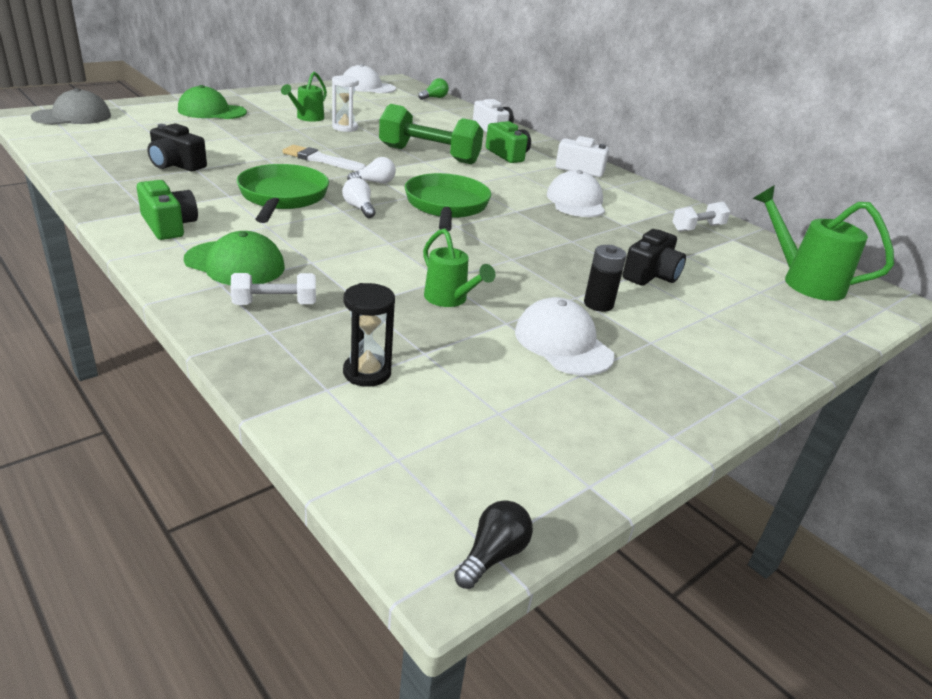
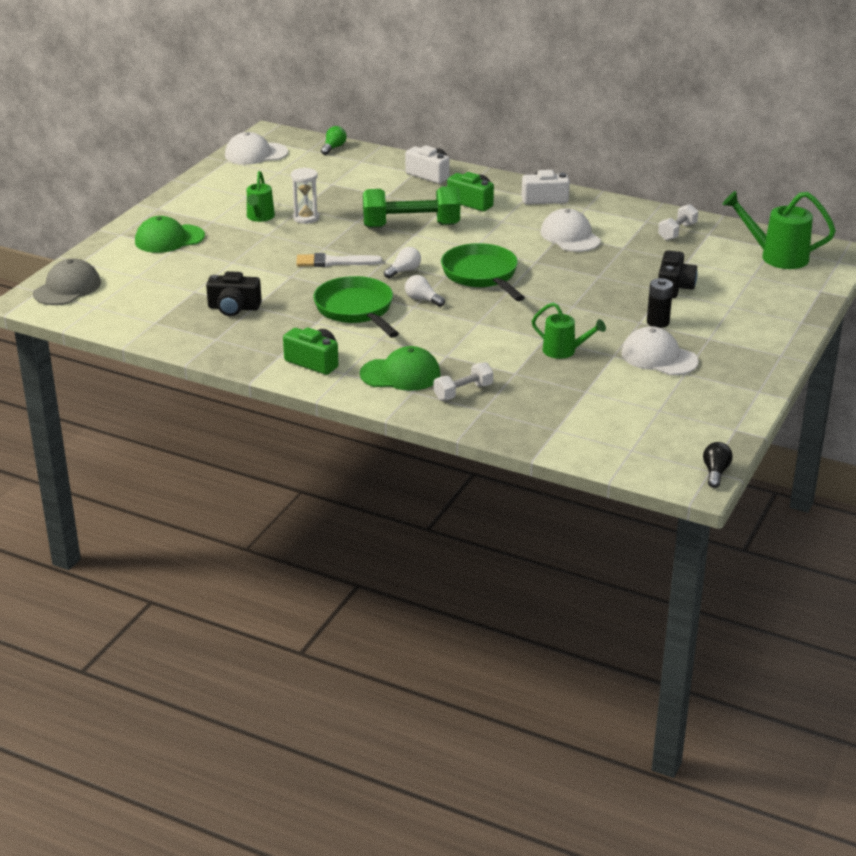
camera: 20 degrees left, 0 degrees up
black hourglass [343,283,395,387] -> none

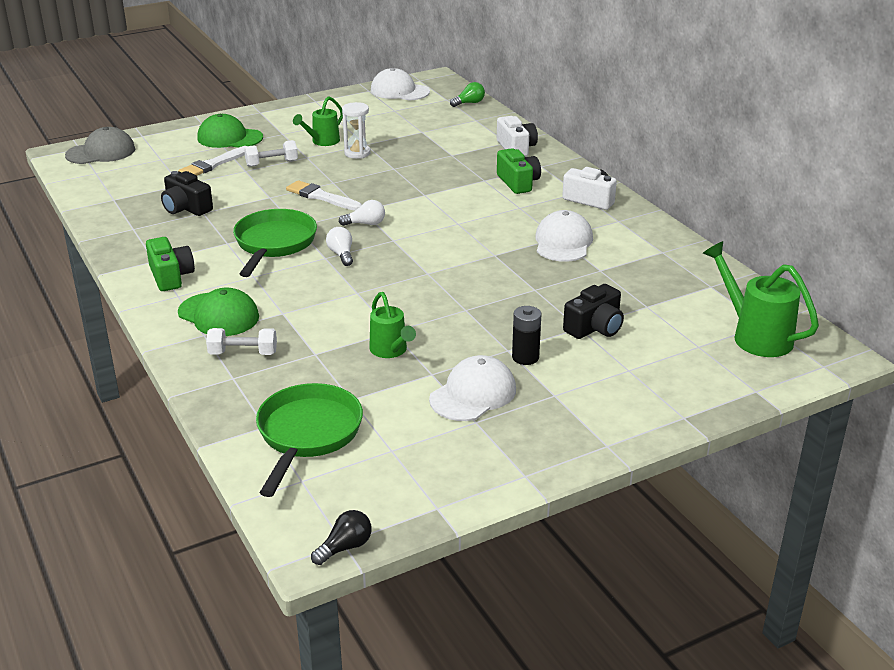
camera: 35 degrees right, 0 degrees up
green dumbbell [363,186,460,228] -> none
green pan [441,243,525,301] -> green pan moved to [256,383,363,497]
white cap [621,326,699,375] -> white cap turned 60 degrees clockwise [429,355,516,421]
white dumbbell [658,204,698,241] -> white dumbbell moved to [244,140,298,167]
none -> white brush [178,146,247,176]

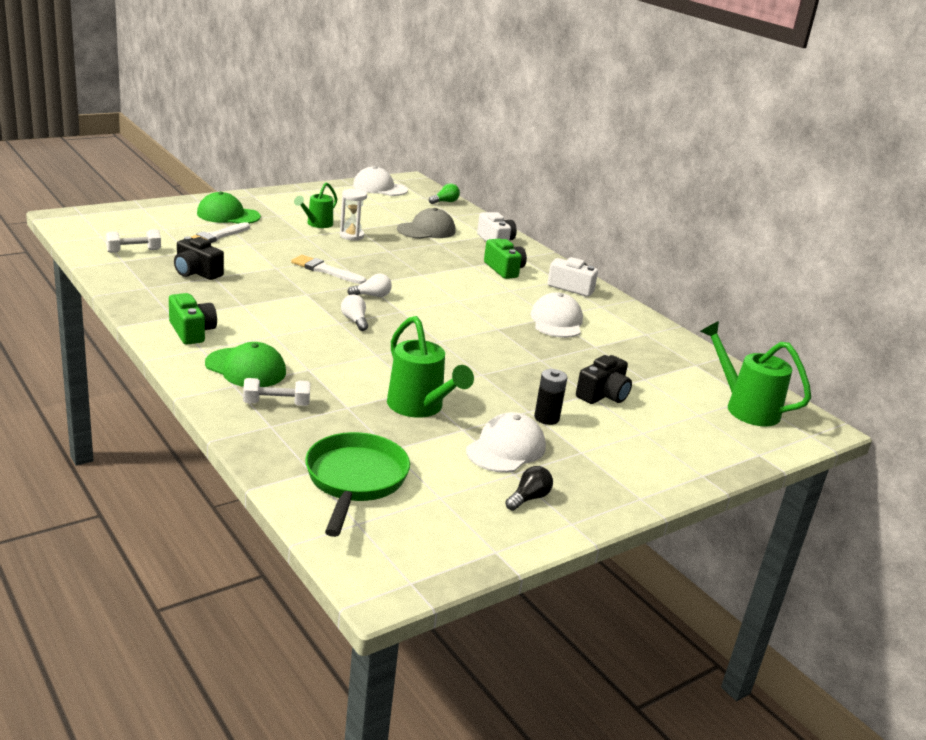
camera: 10 degrees left, 5 degrees down
grey cap [65,127,135,164] -> grey cap moved to [397,208,456,239]
green pan [233,209,317,277] -> none
white dumbbell [244,140,298,167] -> white dumbbell moved to [106,229,161,253]
black light bulb [311,510,372,565] -> black light bulb moved to [505,466,553,511]
green watering can [369,292,416,358] -> green watering can [387,316,474,418], size x1.57

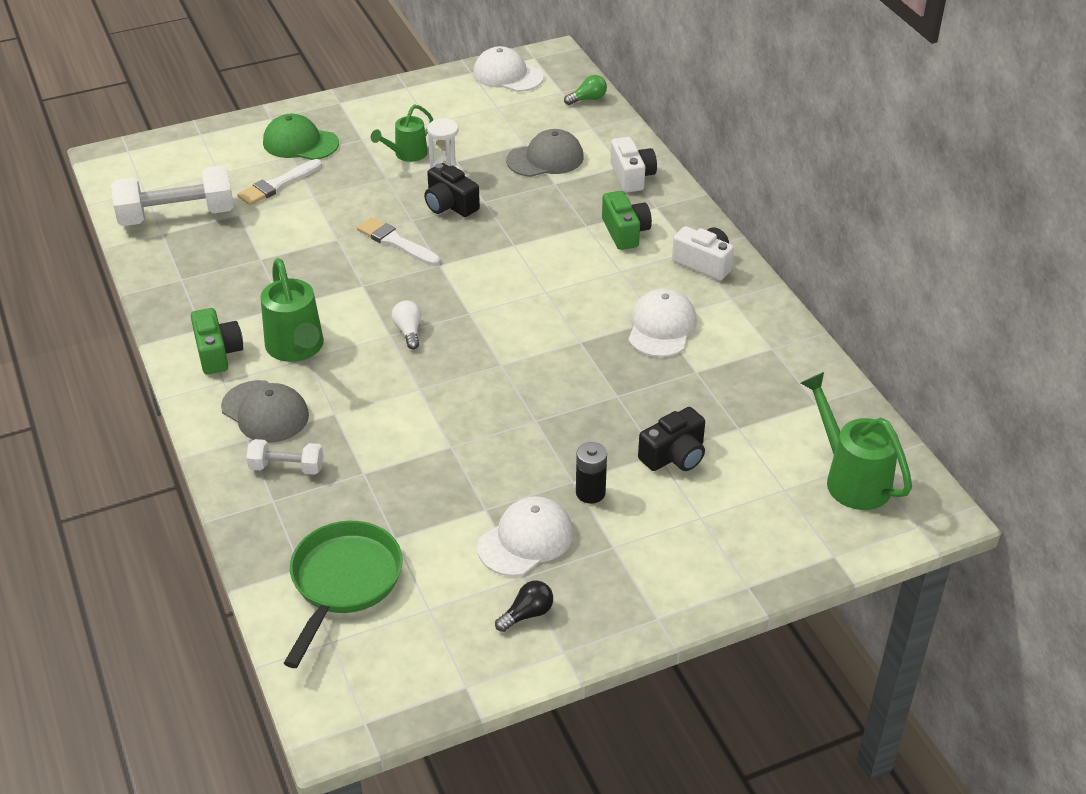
camera: 15 degrees right, 15 degrees up
white dumbbell [106,229,161,253] -> white dumbbell [111,166,234,226], size x1.91
black camera [174,236,224,280] -> black camera moved to [424,163,480,217]
green cap [205,342,286,387] -> grey cap [221,380,309,442]
white light bulb [347,273,392,297] -> none
green watering can [387,316,474,418] -> green watering can moved to [261,258,324,362]

